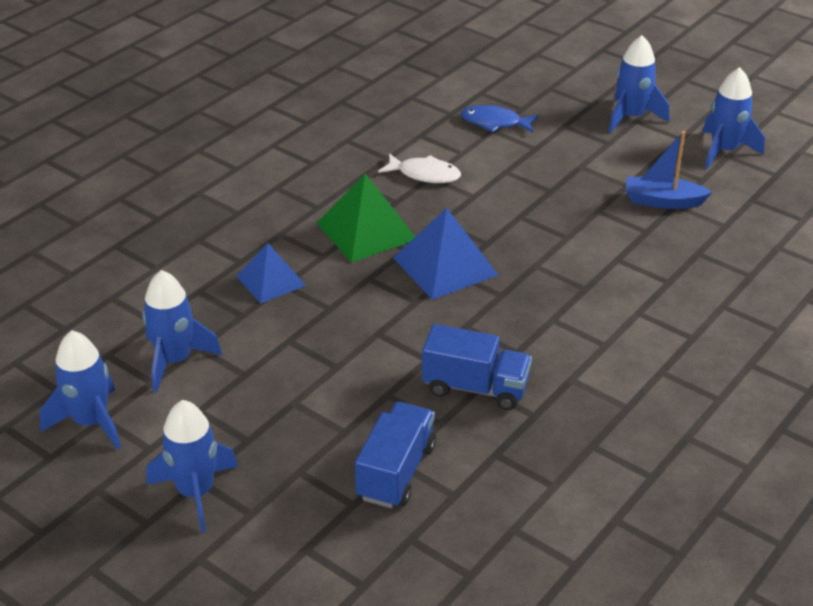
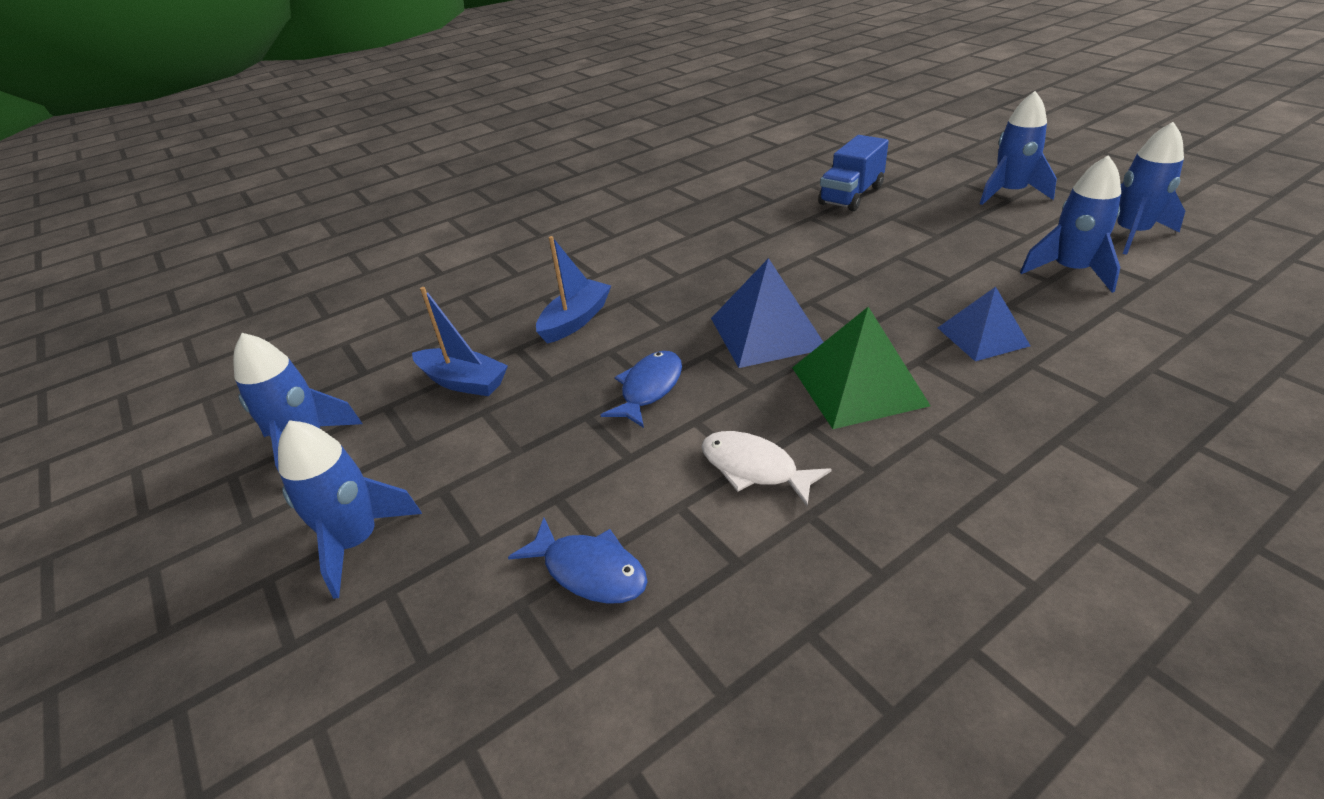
camera: 160 degrees left, 0 degrees up
blue truck [422,324,532,410] -> none
none -> blue boat [536,236,611,344]
none -> blue fish [601,351,682,428]

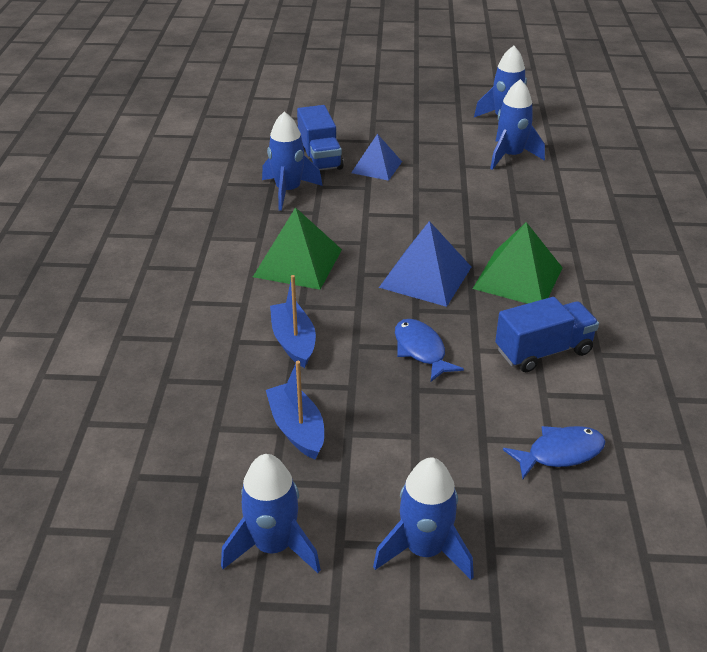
camera: 55 degrees left, 0 degrees up
blue boat [412,287,508,396] -> blue boat turned 90 degrees counterclockwise [266,361,324,459]
white fish [701,431,831,506] -> blue truck [495,297,599,372]
blue pyramid [938,287,1030,361] -> blue pyramid moved to [351,134,402,181]
blue rocket [980,91,1057,205] -> blue rocket moved to [262,111,323,211]
none -> green pyramid [253,207,342,290]

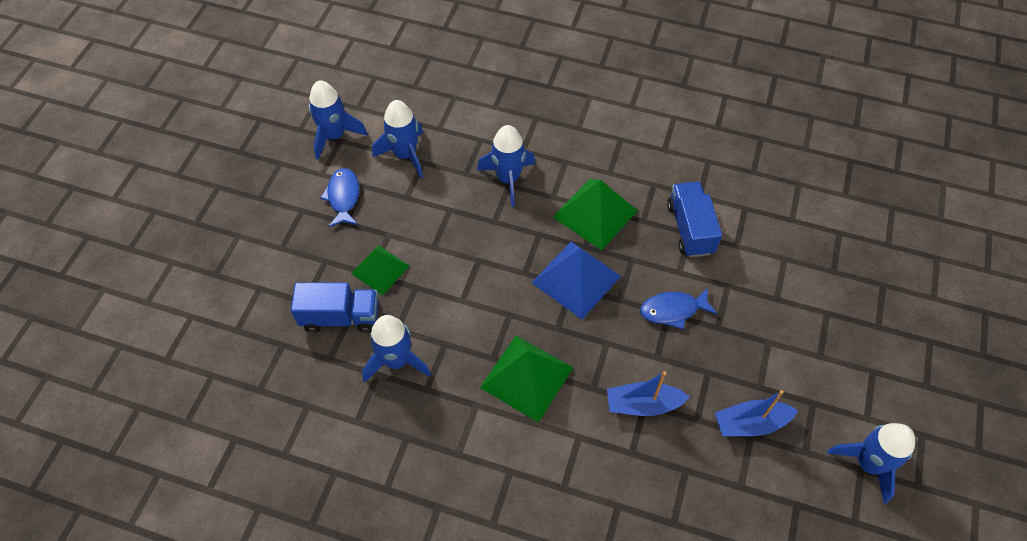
camera: 75 degrees left, 20 degrees up
blue pyramid [351,134,402,181] -> green pyramid [351,245,410,296]
blue rocket [373,457,474,580] -> blue rocket moved to [477,125,535,207]
blue fish [503,426,606,479] -> blue fish moved to [320,168,359,227]

